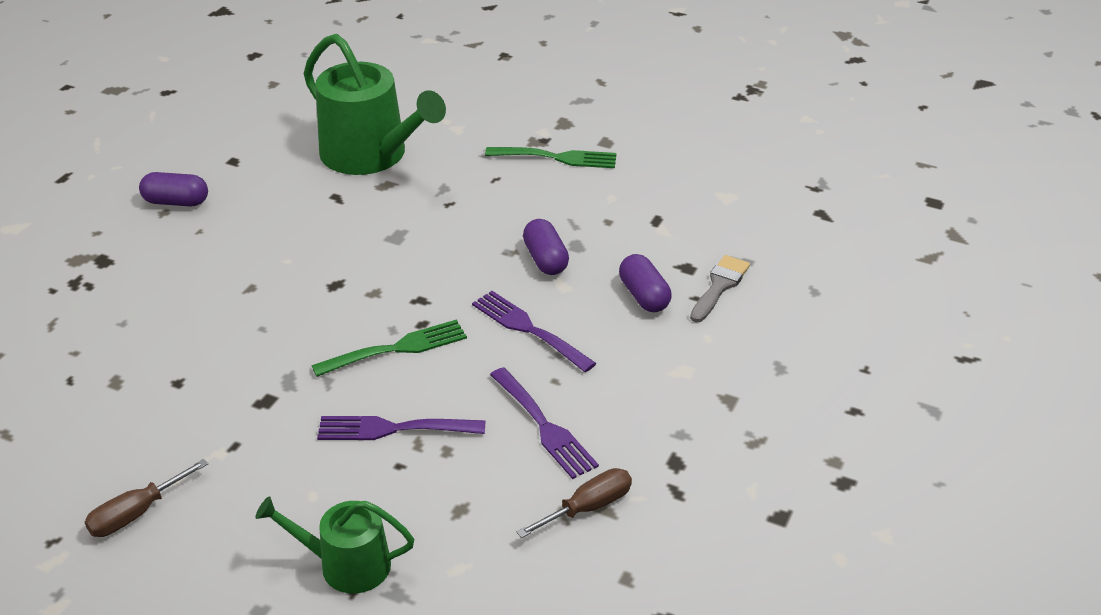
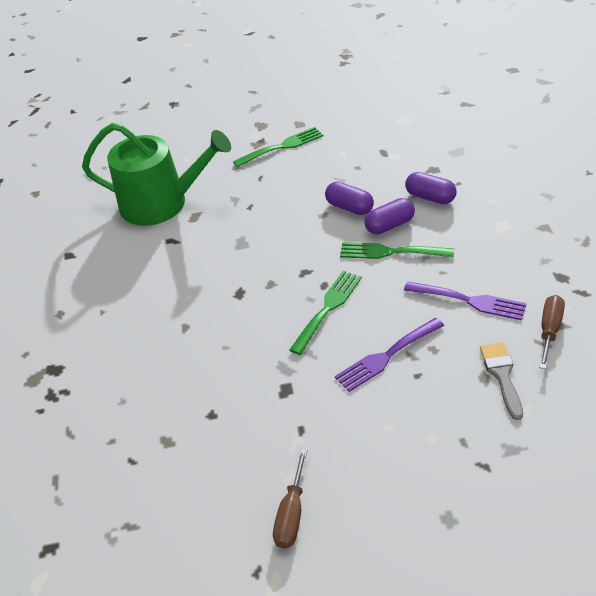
camera: 30 degrees left, 5 degrees up
purple capsule [139,172,208,207] -> purple capsule moved to [364,198,415,235]
green watering can [255,496,414,594] -> none
purple fork [472,291,596,372] -> green fork [340,242,454,259]
grey brush [690,255,750,322] -> grey brush moved to [480,342,523,420]

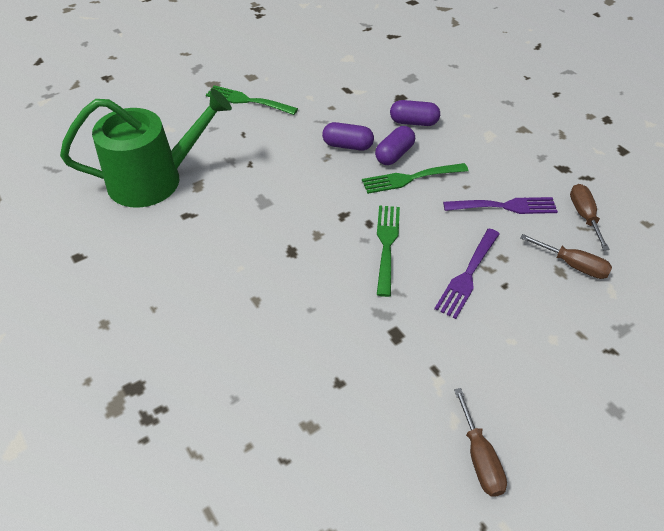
camera: 30 degrees left, 5 degrees up
green fork [233,127,323,167] -> green fork turned 105 degrees counterclockwise [206,85,298,115]
grey brush [480,342,523,420] -> brown screwdriver [520,234,612,279]

